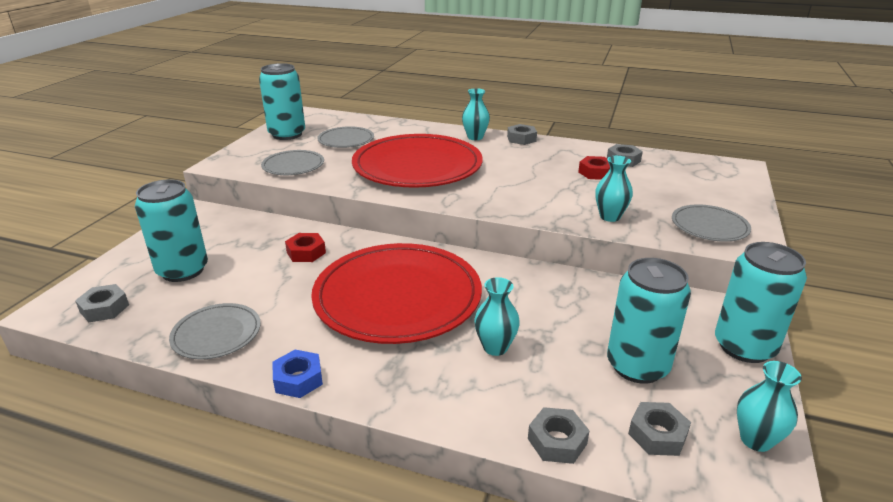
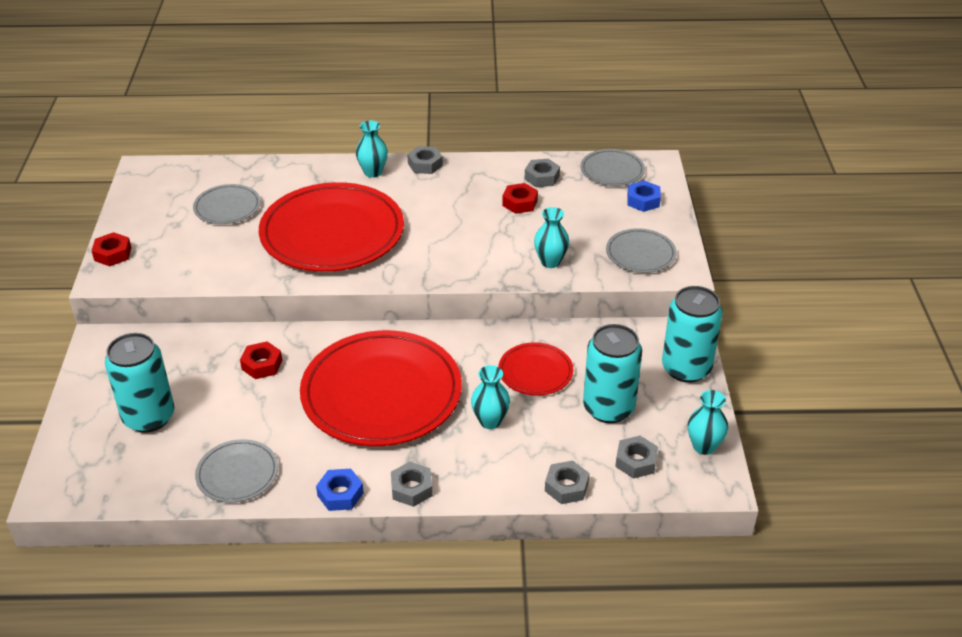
camera: 20 degrees left, 10 degrees up
grey nut [75,284,129,322] -> grey nut moved to [391,462,433,507]
turquoise can [259,63,305,140] -> none
grey plate [261,150,324,175] -> grey plate moved to [581,149,645,186]
none -> red nut [92,232,132,266]
none -> red plate [498,342,573,396]
none -> blue nut [627,181,661,212]

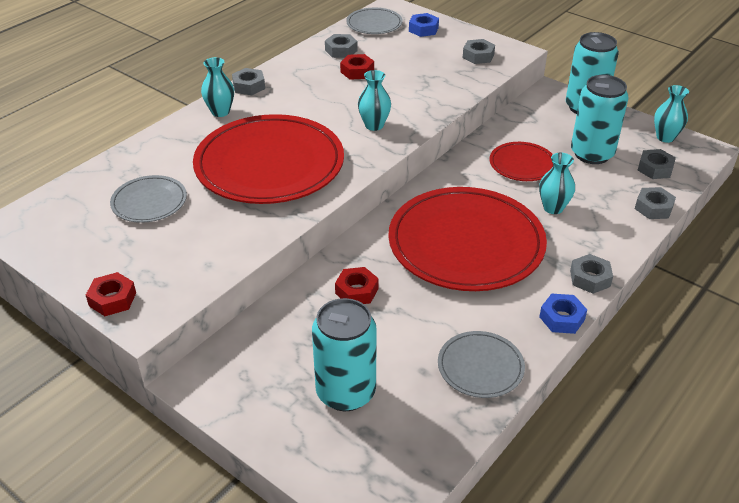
camera: 50 degrees left, 0 degrees up
turquoise vase [534,207,569,268] -> turquoise vase moved to [358,70,391,131]
grey plate [606,228,676,273] -> grey nut [463,39,495,64]

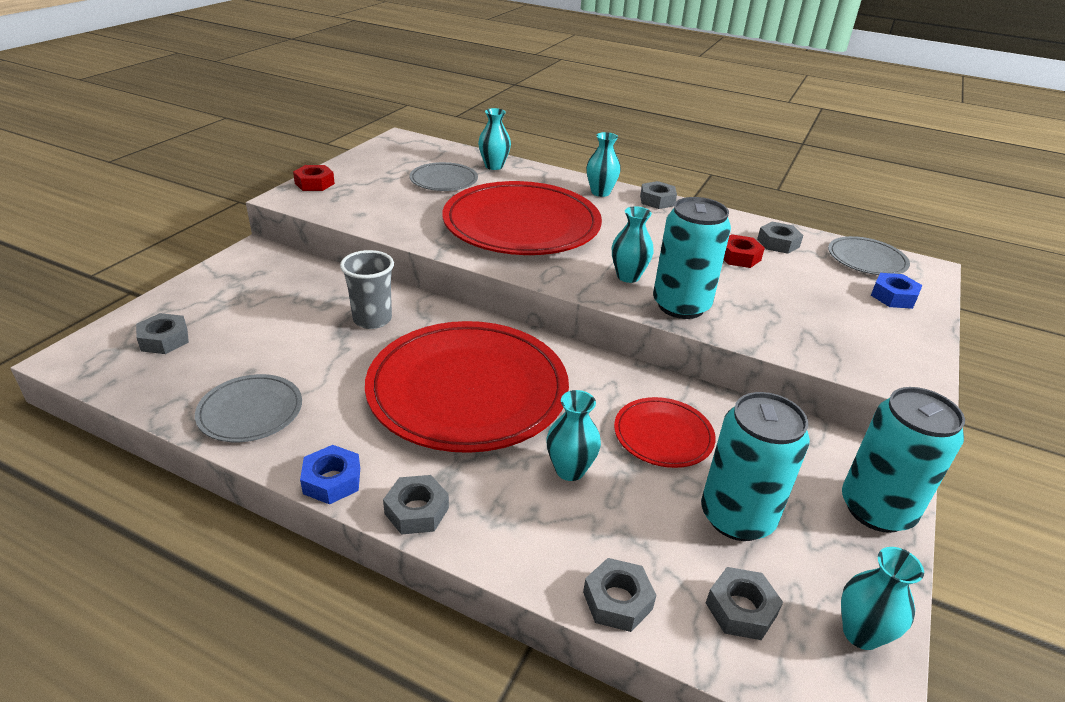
camera: 75 degrees right, 5 degrees down
turquoise can [312,298,377,411] -> turquoise can moved to [653,197,731,319]
red nut [335,267,379,304] -> grey cup [340,250,394,329]
grey nut [463,39,495,64] -> grey nut moved to [136,313,189,354]
none -> turquoise vase [478,108,511,170]

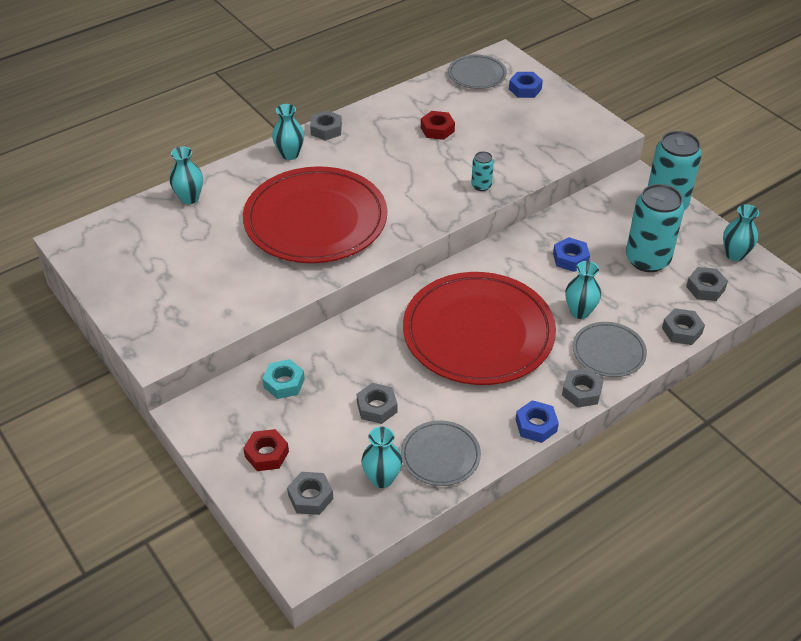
camera: 60 degrees left, 10 degrees up
red nut [293,165,335,191] -> red nut moved to [243,429,289,471]
grey cup [340,250,394,329] -> none
grey plate [409,162,478,191] -> grey plate moved to [573,322,647,377]
turquoise vase [612,206,654,283] -> turquoise vase moved to [361,427,402,488]
red plate [614,397,716,468] -> blue nut [553,237,590,272]
turquoise can [653,197,731,319] -> turquoise can [471,151,494,191], size x0.46
grey nut [757,222,803,254] -> grey nut moved to [357,383,397,424]
none -> turquoise nut [263,359,305,399]

